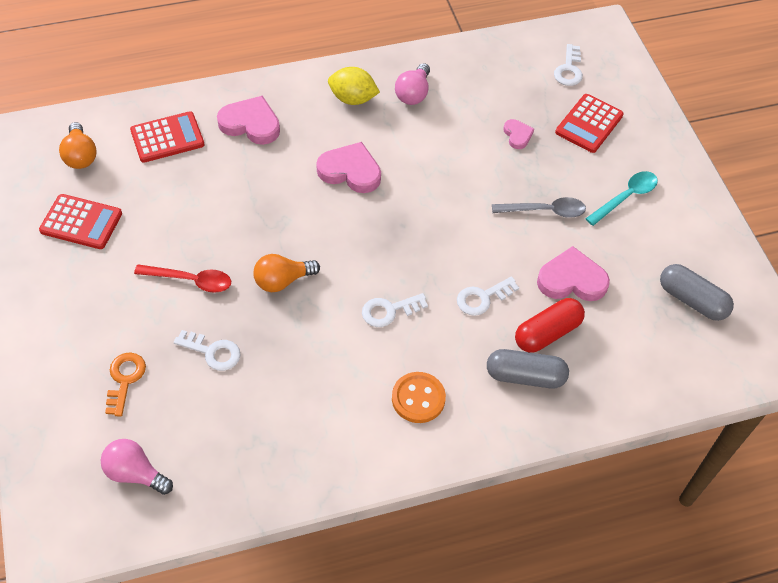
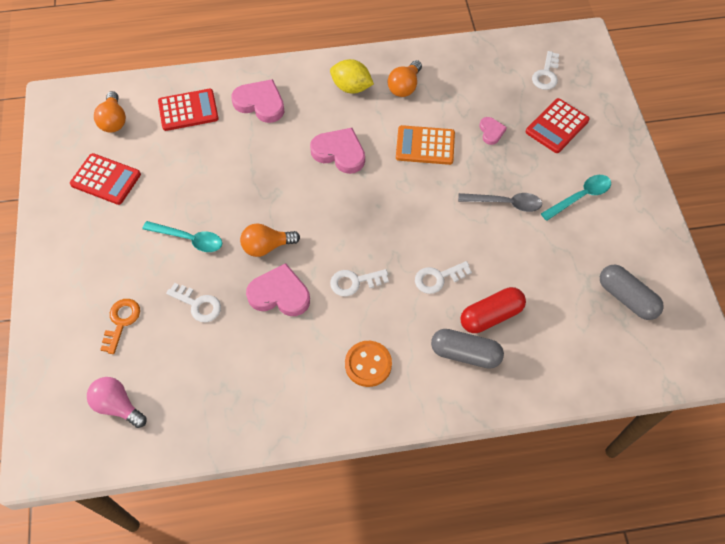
camera: 10 degrees right, 5 degrees up
red spoon [134,264,231,293] -> turquoise spoon [143,221,222,252]
pink light bulb [395,63,430,105] -> orange light bulb [388,60,422,97]
pink heart [537,246,610,301] -> pink heart moved to [246,263,310,316]
none -> orange calculator [396,125,455,165]

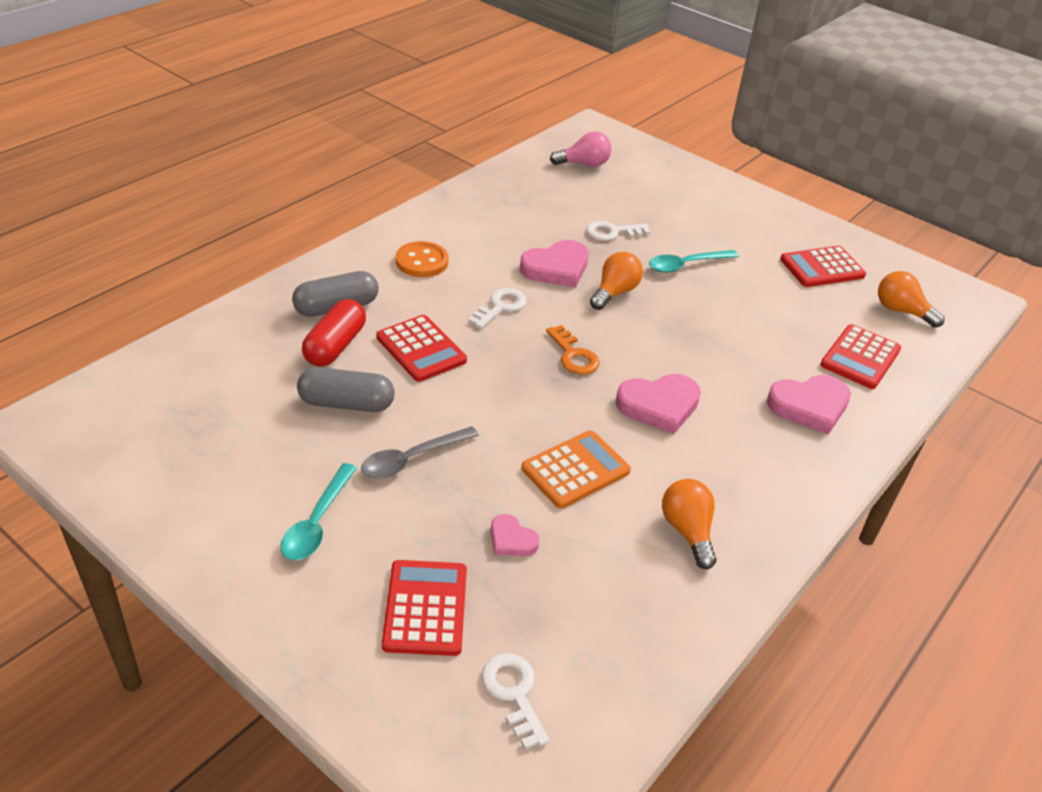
camera: 135 degrees right, 20 degrees down
orange key [100,299,140,354] -> orange key moved to [546,325,600,375]
yellow lemon [330,59,374,94] -> none
white key [415,261,472,294] -> red calculator [376,315,467,382]
grey capsule [600,265,664,320] -> grey capsule moved to [297,367,395,412]

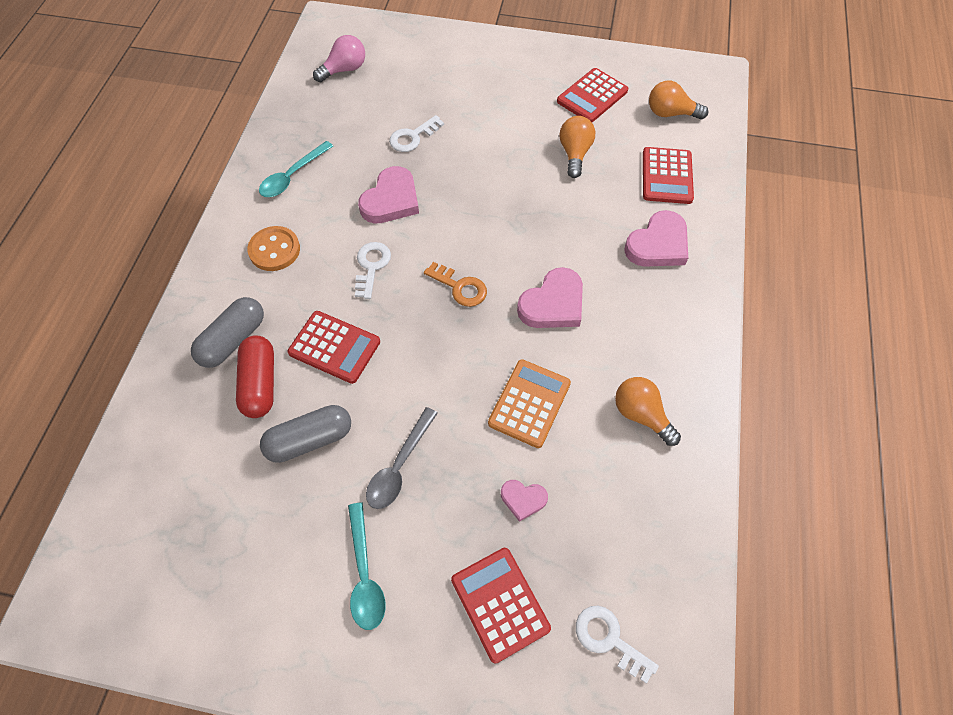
camera: 25 degrees left, 20 degrees up
orange light bulb [590,252,643,310] -> orange light bulb moved to [559,116,595,178]
turquoise spoon [649,250,739,273] -> turquoise spoon moved to [259,141,333,197]

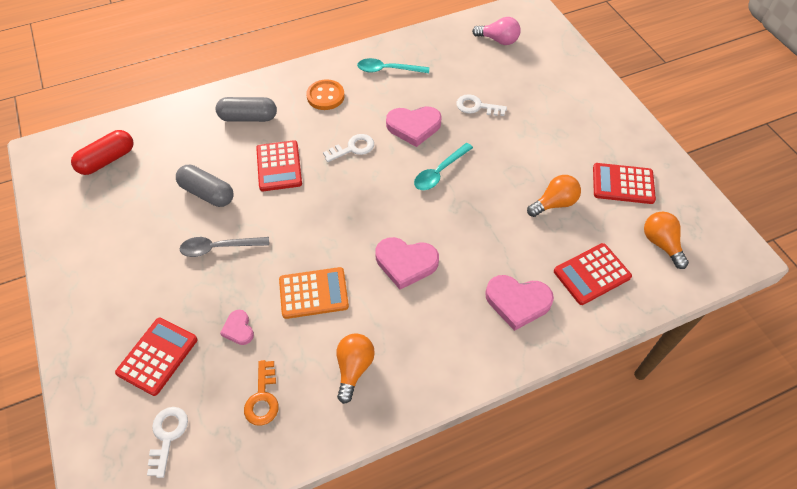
camera: 55 degrees right, 5 degrees down
red capsule [236,335,274,418] -> red capsule moved to [71,130,134,175]
turquoise spoon [348,502,386,630] -> turquoise spoon moved to [414,143,473,190]
orange key [424,262,487,307] -> orange key moved to [244,360,279,426]

